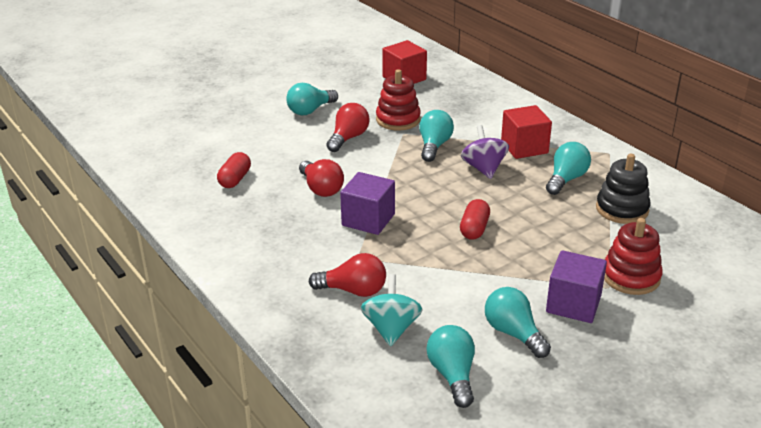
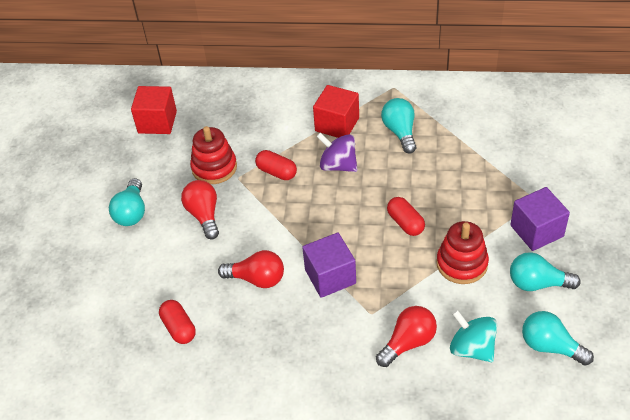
camera: 45 degrees left, 15 degrees up
turquoise light bulb [419,110,454,162] -> red capsule [255,150,297,180]
black stacking toy [596,154,651,224] -> none
red stacking toy [604,218,663,295] -> red stacking toy moved to [437,221,489,284]

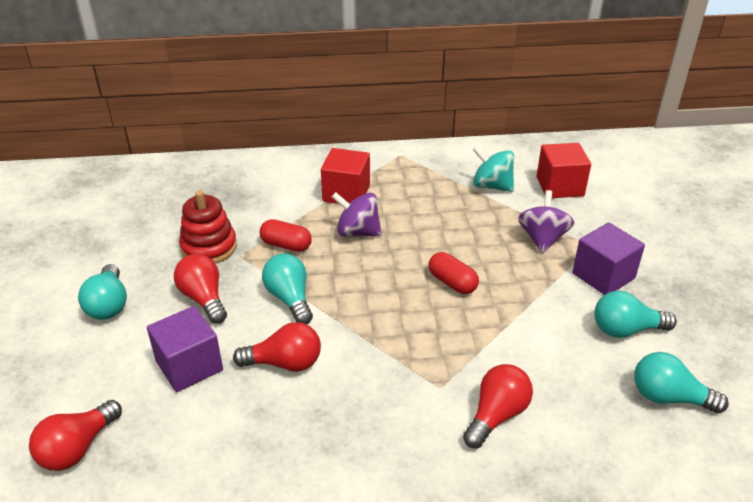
camera: 15 degrees left, 10 degrees down
red cube [131,86,177,134] -> red cube moved to [537,143,591,198]
red capsule [159,300,195,344] -> none
purple cube [302,233,356,298] -> purple cube moved to [147,306,223,392]
turquoise light bulb [381,98,416,154] -> turquoise light bulb moved to [262,254,313,324]
red stacking toy [437,221,489,284] -> none
turquoise spinning top [450,310,497,362] -> turquoise spinning top moved to [473,146,514,192]
none -> red light bulb [29,400,122,471]
none -> purple spinning top [518,190,574,253]

